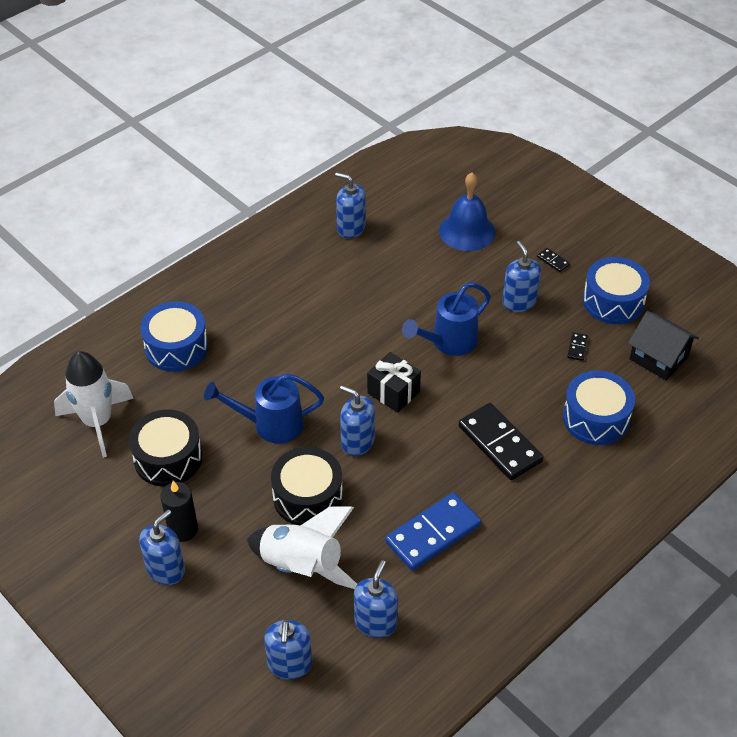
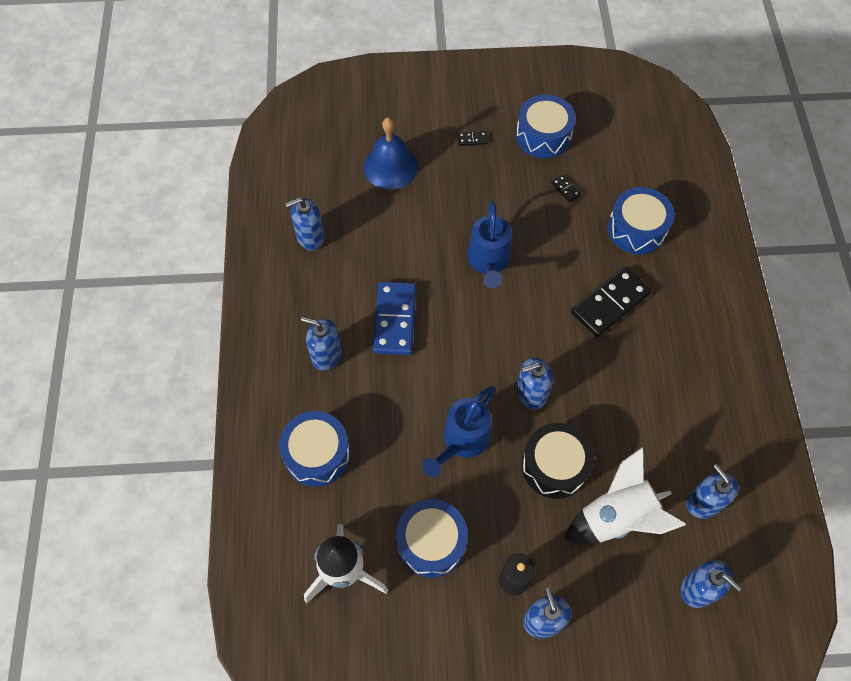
camera: 50 degrees left, 15 degrees up
black drum [129,410,203,487] -> blue drum [396,499,468,578]
black gift [367,352,421,413] -> none
blue domino [385,492,481,571] -> blue domino moved to [373,282,416,355]
black domino [459,403,544,480] -> black domino turned 45 degrees counterclockwise [571,267,651,337]
blue soap dispenser [502,241,541,312] -> blue soap dispenser moved to [301,317,342,371]
black house [628,311,699,381] -> none

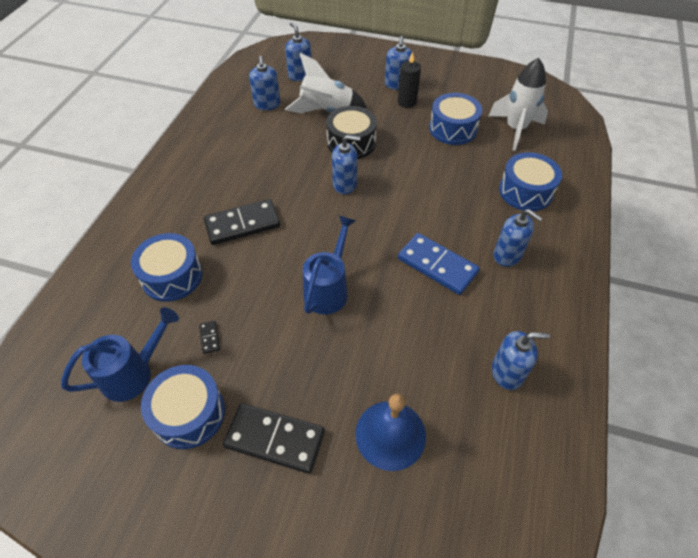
camera: 160 degrees left, 10 degrees down
blue domino [373,282,416,355] -> blue domino turned 75 degrees counterclockwise [398,233,480,295]
blue watering can [422,386,495,477] -> blue watering can moved to [61,307,179,402]
black domino [458,131,488,146] -> black domino [223,403,325,474], size x2.42

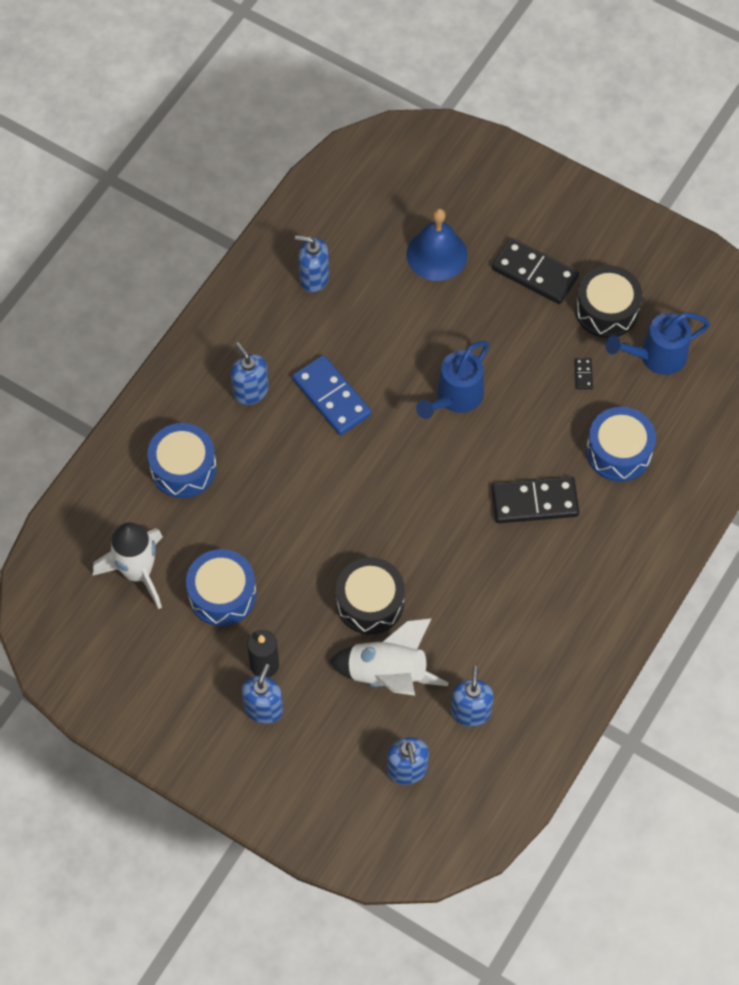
camera: 165 degrees left, 10 degrees up
blue drum [141,365,225,449] -> black drum [575,265,642,338]
blue soap dispenser [332,135,360,194] -> none

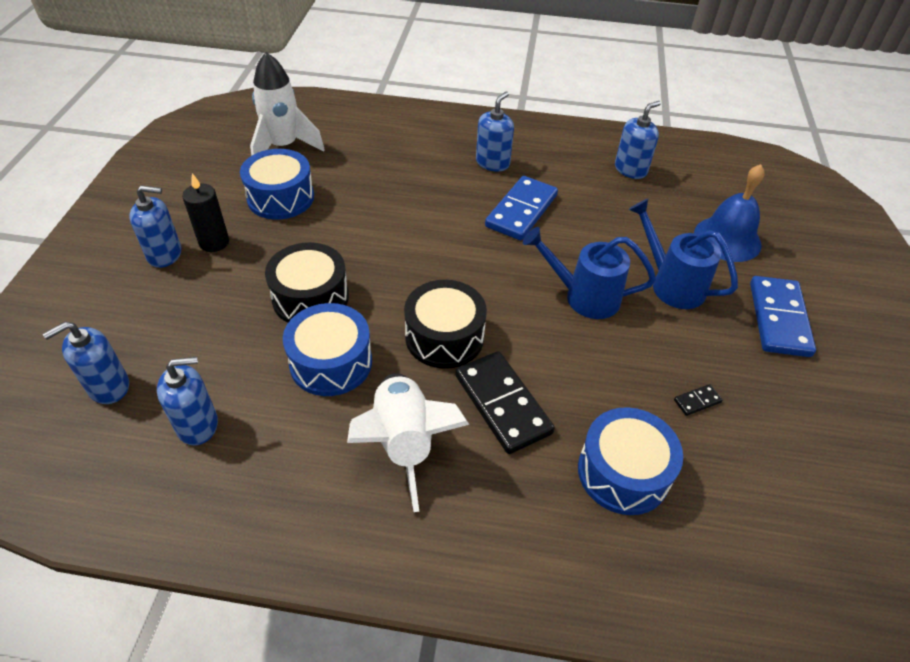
camera: 65 degrees right, 15 degrees down
blue drum [147,423,217,498] -> blue drum moved to [283,303,372,396]
blue soap dispenser [295,236,329,293] -> blue soap dispenser turned 60 degrees clockwise [615,101,661,179]
white rocket [329,618,449,696] -> white rocket moved to [347,373,470,512]
black domino [492,238,579,304] -> blue domino [750,276,816,357]
black drum [575,265,642,338] -> black drum moved to [404,280,487,369]
blue watering can [606,313,710,375] -> blue watering can moved to [628,199,738,309]

